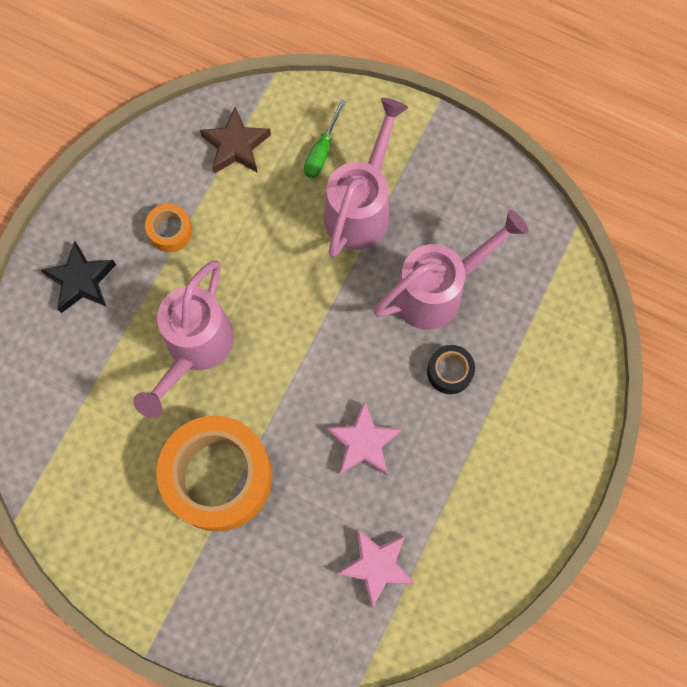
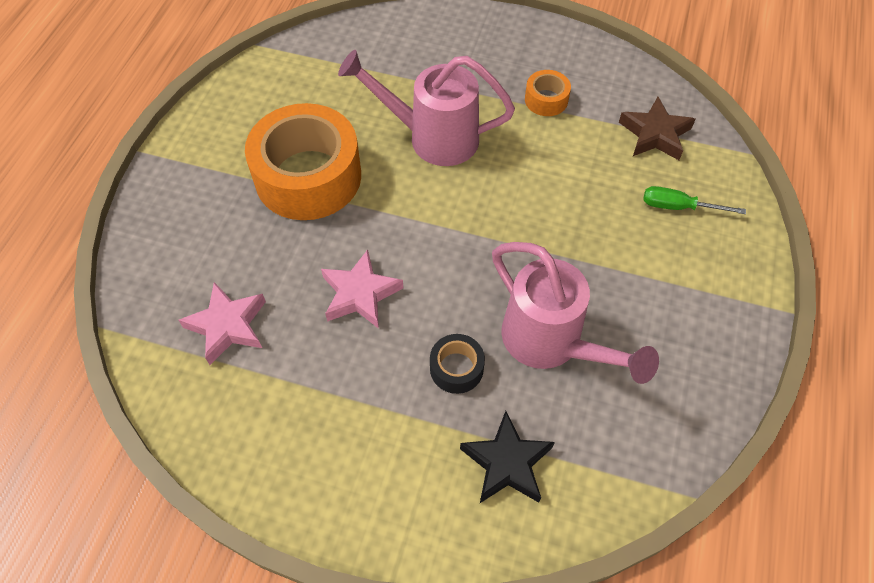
camera: 80 degrees right, 15 degrees down
black star [40,241,116,313] -> black star moved to [460,411,555,503]
pink watering can [324,98,408,258] -> none

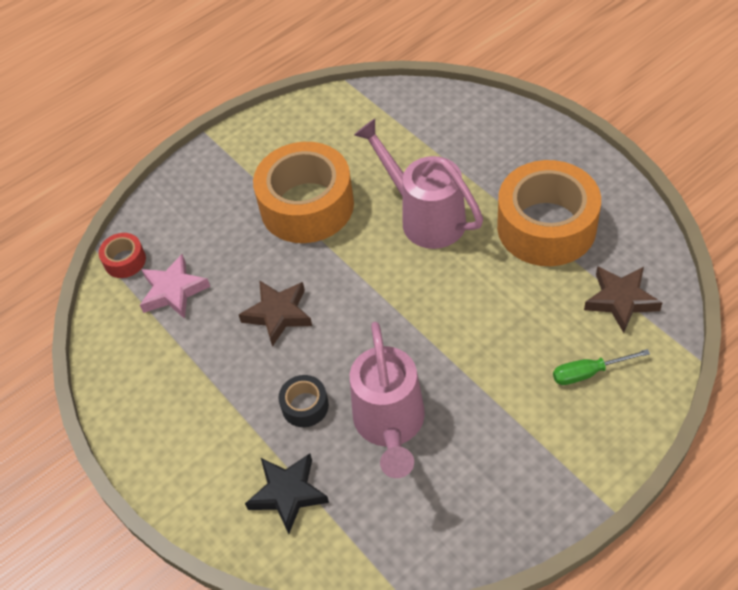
camera: 40 degrees right, 5 degrees down
pink star [321,250,403,329] -> brown star [239,280,312,347]
orange tape [525,70,571,116] -> orange tape [497,160,601,266], size x2.29
green screwdriver [643,186,746,214] -> green screwdriver turned 60 degrees counterclockwise [553,349,650,385]
none -> red tape [99,233,146,278]

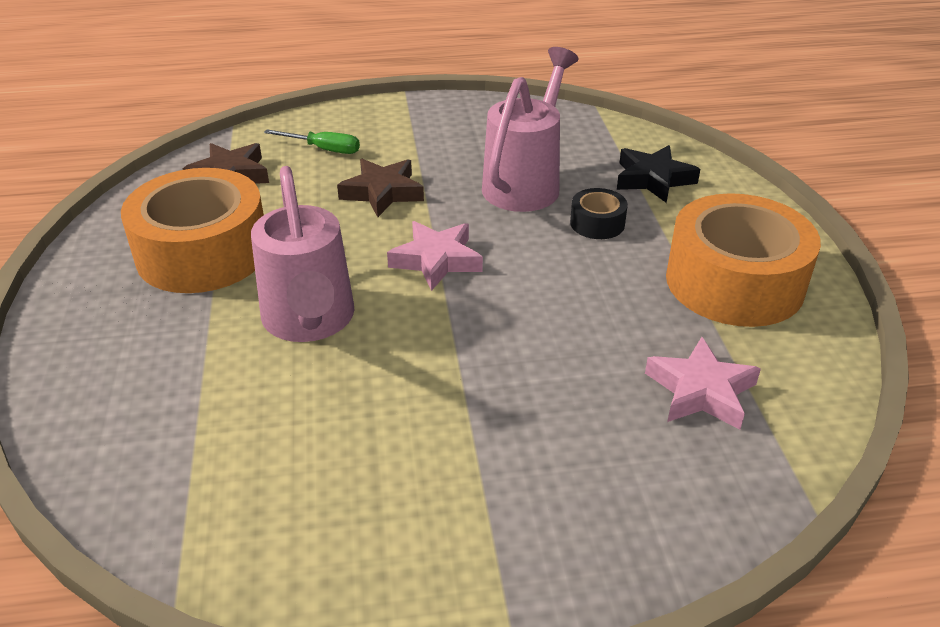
camera: 155 degrees left, 15 degrees down
red tape [99,233,146,278] -> none
brown star [239,280,312,347] -> brown star moved to [337,159,424,217]
orange tape [253,142,354,243] -> orange tape moved to [666,193,821,327]
none -> pink star [387,221,483,291]

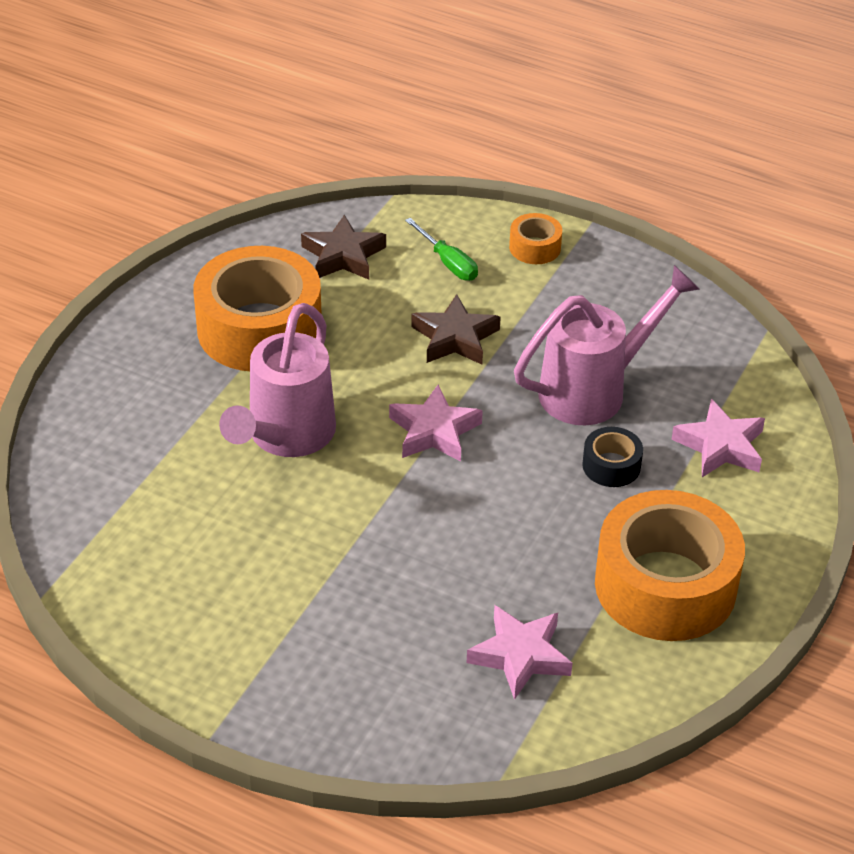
camera: 35 degrees right, 5 degrees up
black star [617,145,700,203] -> pink star [671,399,765,477]
none -> orange tape [509,213,562,264]

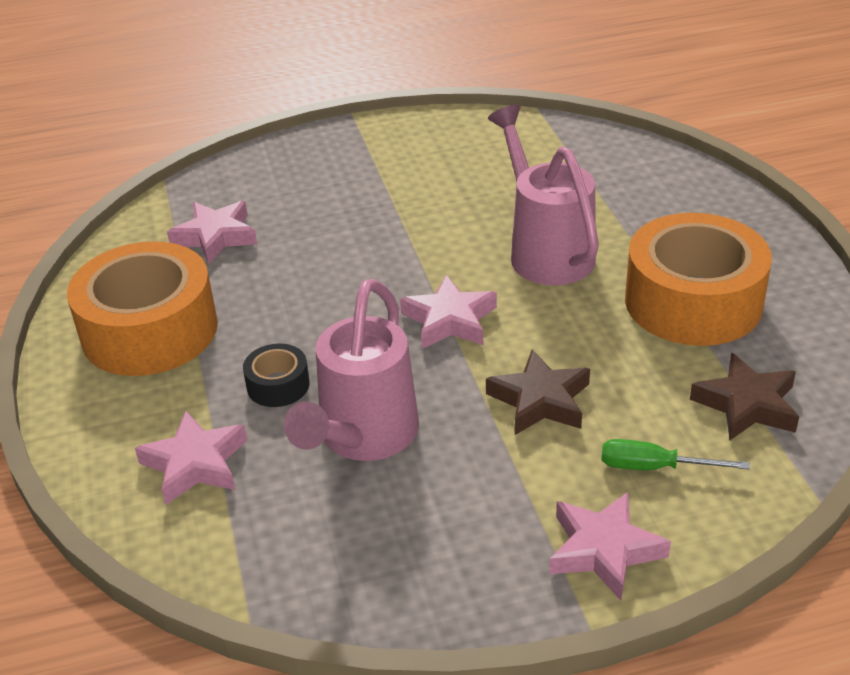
camera: 140 degrees right, 5 degrees down
orange tape [509,213,562,264] -> pink star [549,492,671,601]

